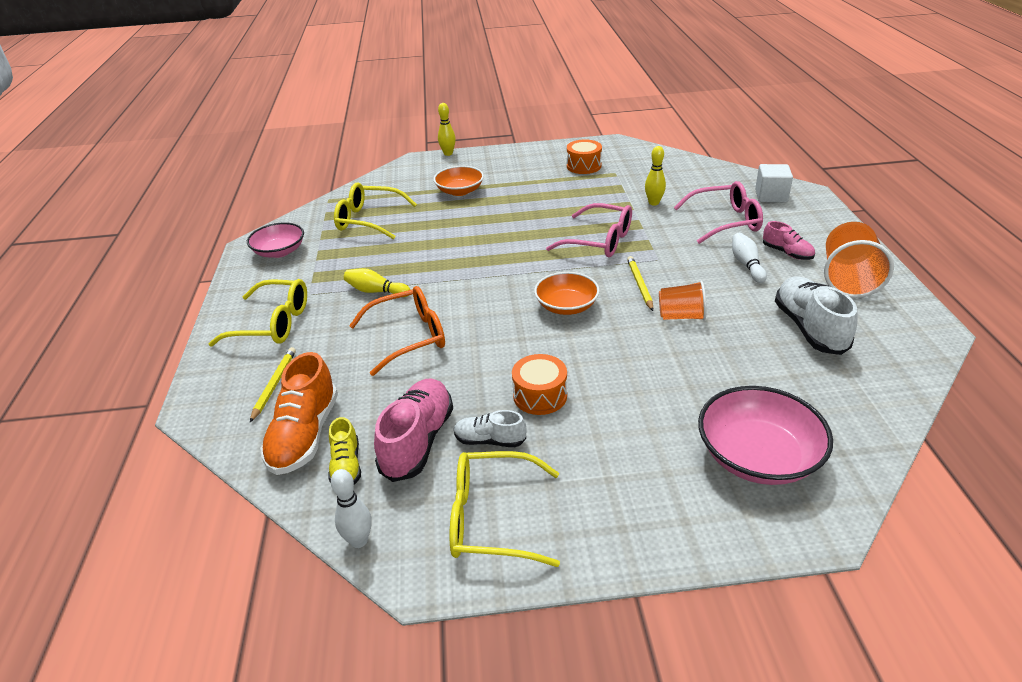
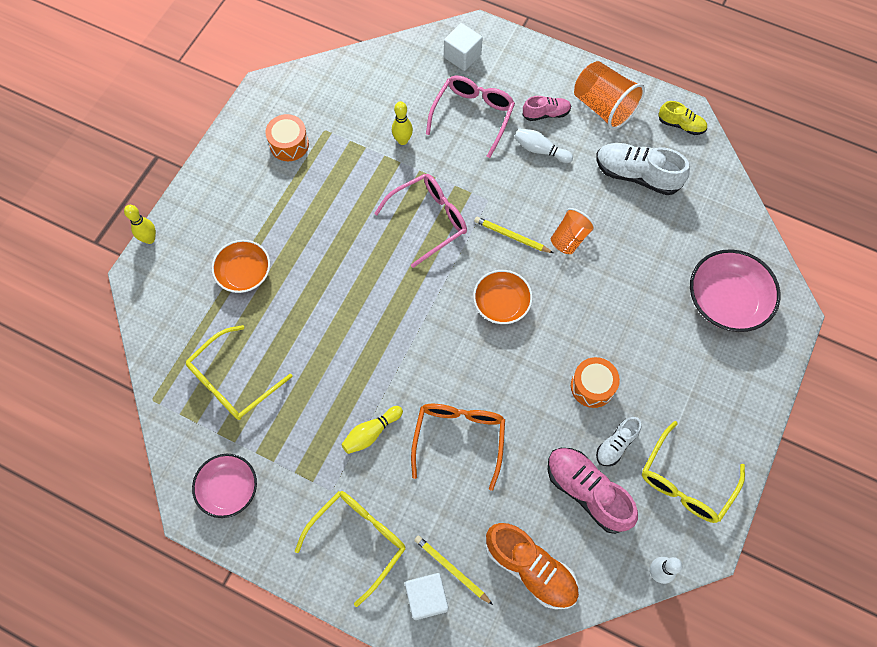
camera: 60 degrees left, 30 degrees up
yellow shoe [328,417,361,485] -> yellow shoe moved to [658,101,707,135]
none -> white cube [405,573,448,620]

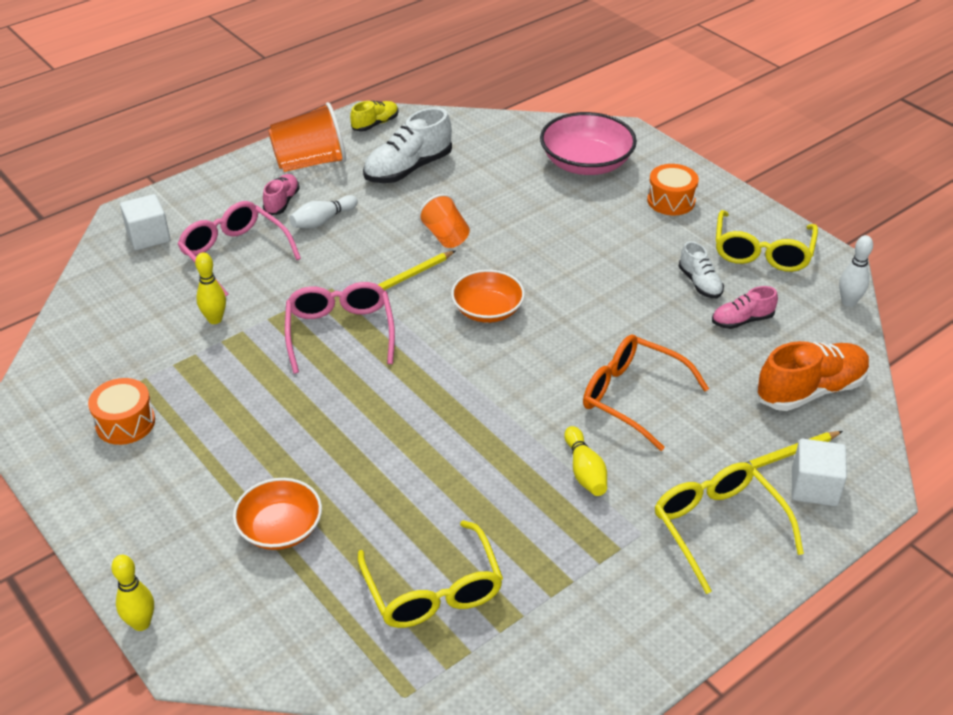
camera: 65 degrees left, 25 degrees down
pink bowl [192,454,257,518] -> none
pink shoe [548,448,638,534] -> pink shoe [712,286,778,329], size x0.56
orange drum [571,357,620,408] -> orange drum moved to [647,164,699,215]
yellow glasses [642,421,745,523] -> yellow glasses turned 45 degrees clockwise [716,210,818,272]

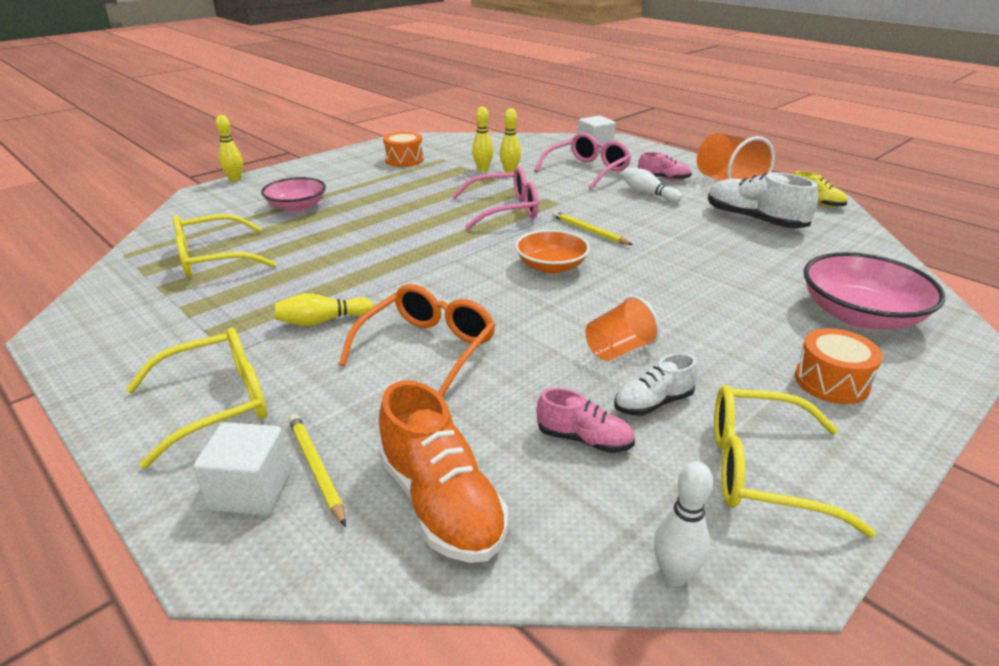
camera: 85 degrees right, 10 degrees down
orange bowl [233,478,322,550] -> pink bowl [261,177,326,212]
orange cup [418,194,470,248] -> orange cup moved to [586,295,660,361]
pink shoe [712,286,778,329] -> pink shoe turned 135 degrees clockwise [537,388,635,453]
none -> yellow bowling pin [472,107,493,172]

